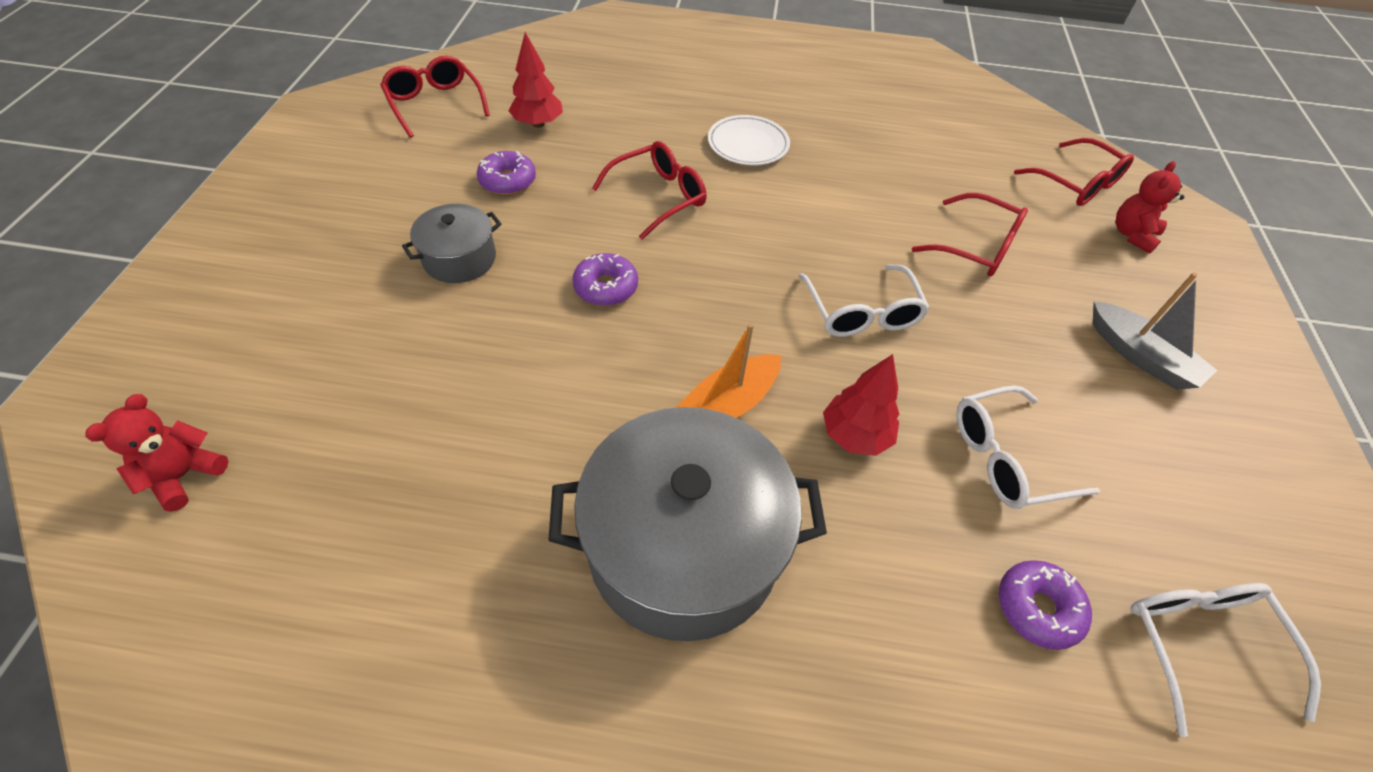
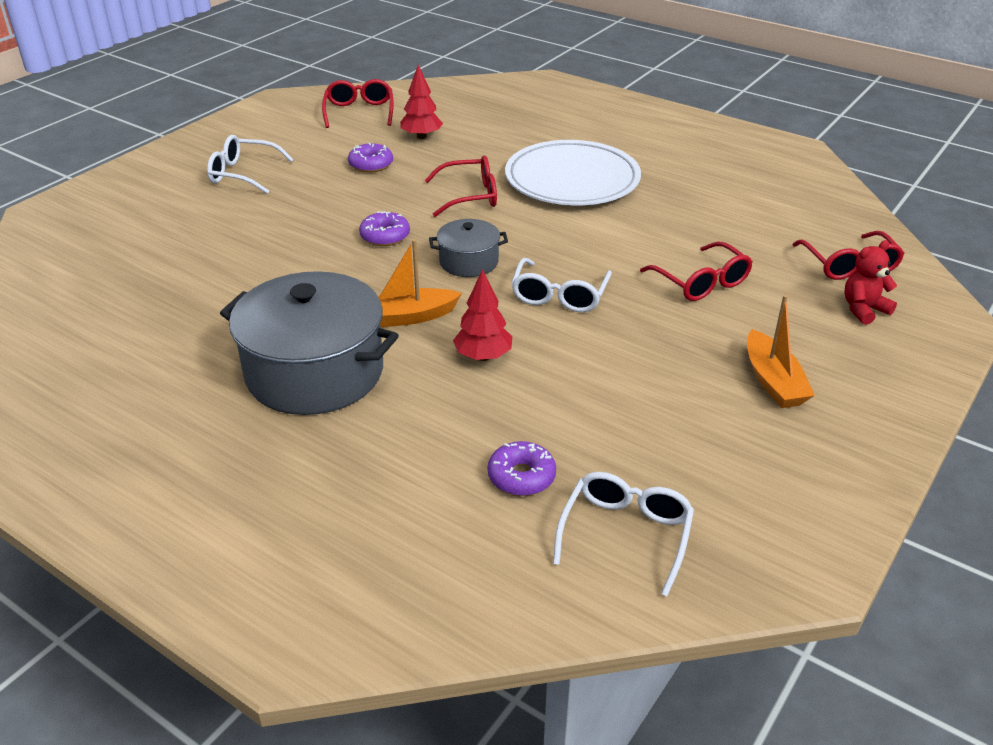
camera: 30 degrees right, 15 degrees down
red teddy bear [85,394,229,512] -> none
grey pot [402,204,502,283] -> grey pot moved to [429,219,508,277]
white plate [708,115,790,165] -> white plate [505,140,641,205], size x1.89
white glasses [956,386,1100,509] -> white glasses moved to [207,135,294,194]
grey boat [1093,273,1217,390] -> orange boat [747,295,815,408]

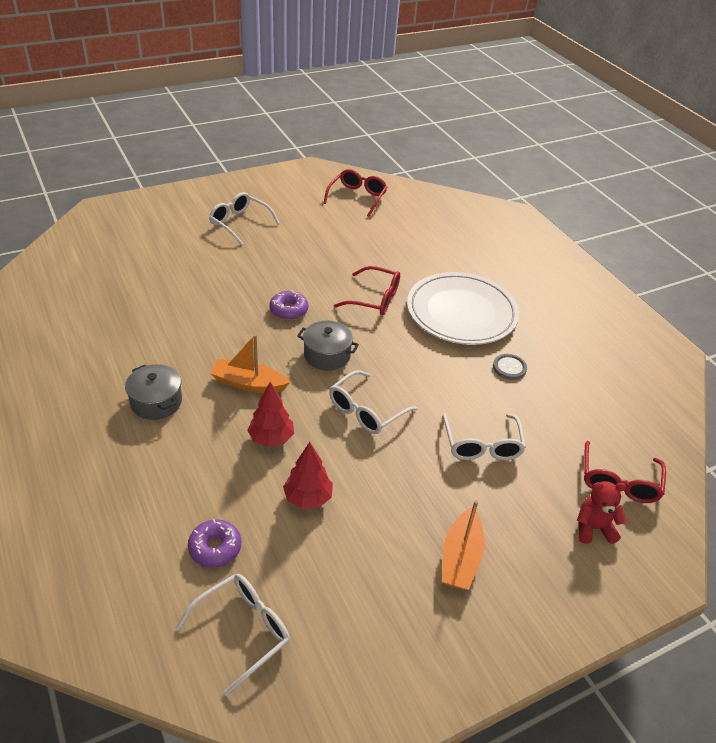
camera: 25 degrees right, 5 degrees up
grey pot [220,271,399,415] -> grey pot [125,364,182,420], size x0.50
purple donut [348,143,393,173] -> none
red tree [400,65,443,139] -> red tree moved to [283,442,333,509]
red glasses [640,242,753,301] -> white glasses [443,413,526,460]
none -> grey button [493,354,527,380]

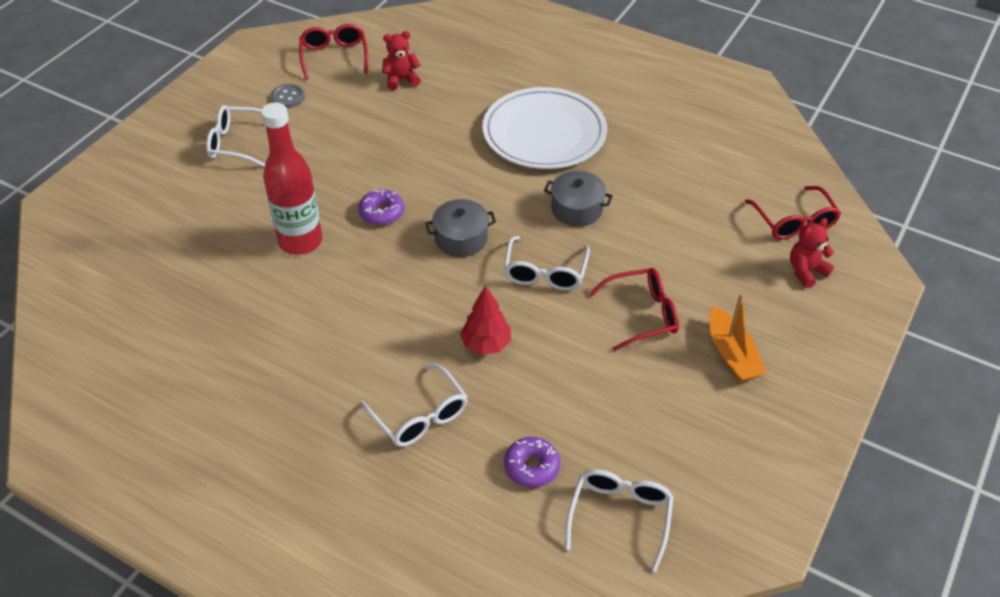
camera: 30 degrees left, 5 degrees up
grey pot [125,364,182,420] -> grey pot moved to [544,171,613,227]
orange boat [210,334,290,393] -> none
red tree [283,442,333,509] -> none
red glasses [334,266,400,315] -> red glasses moved to [589,268,679,351]
white glasses [443,413,526,460] -> white glasses moved to [360,364,468,447]
grey button [493,354,527,380] -> grey button moved to [271,84,305,108]
none -> red bottle [261,102,322,255]
none -> red teddy bear [382,31,421,90]

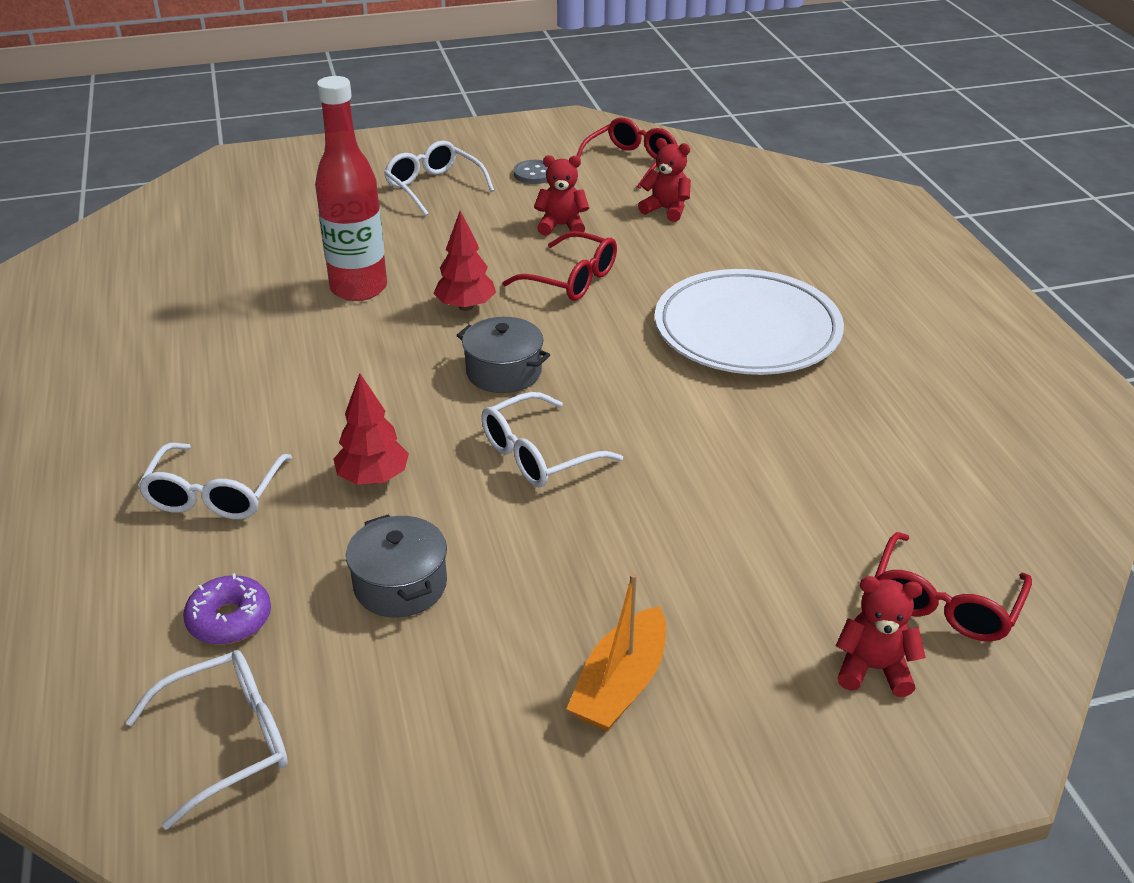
camera: 45 degrees right, 10 degrees down
purple donut [358,189,404,225] -> red tree [433,211,496,311]
grey pot [544,171,613,227] -> grey pot moved to [346,514,447,618]
red glasses [589,268,679,351] -> red glasses moved to [502,231,617,301]
none -> red teddy bear [534,155,589,236]

